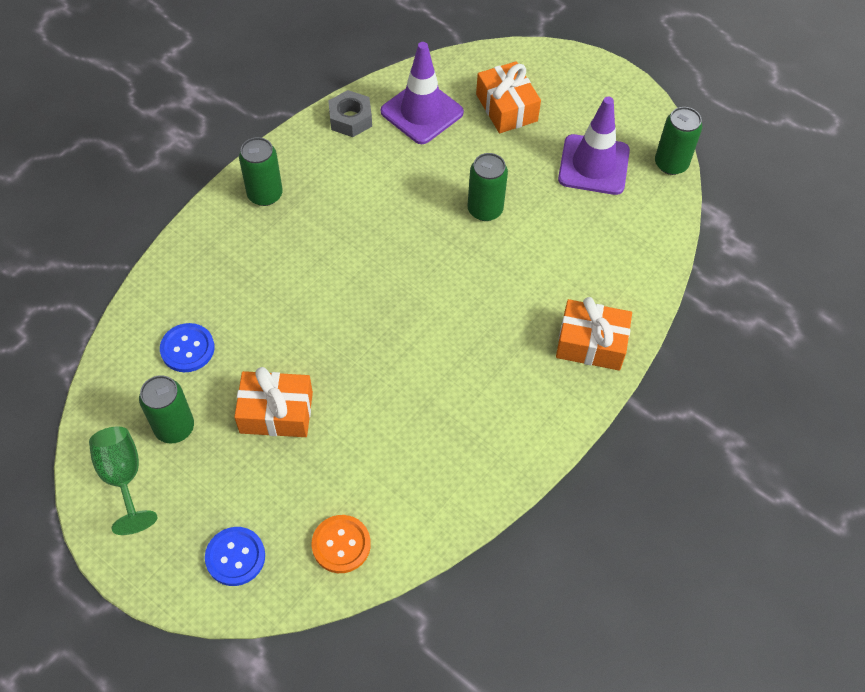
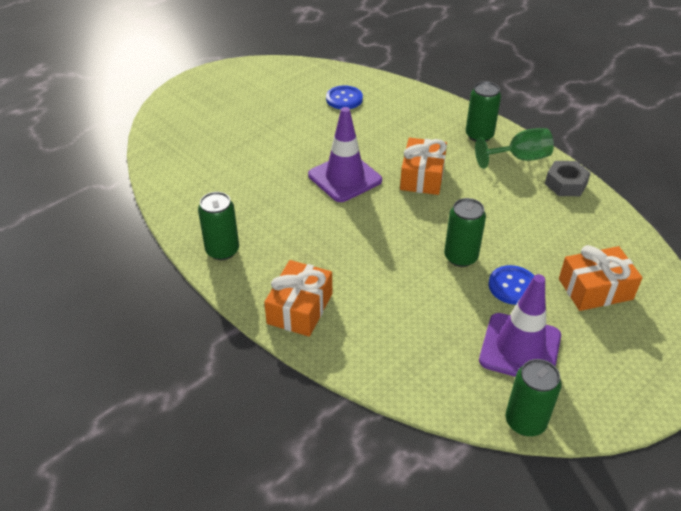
camera: 100 degrees right, 15 degrees down
green goblet [89,427,157,535] -> green goblet moved to [475,128,554,169]
green can [139,375,194,444] -> green can moved to [198,192,239,260]
blue button [205,527,265,586] -> blue button moved to [489,265,534,305]
orange gift [234,367,313,437] -> orange gift moved to [400,138,447,195]
orange button [312,515,371,573] -> none
purple traffic cone [381,42,464,144] -> purple traffic cone moved to [308,107,382,202]

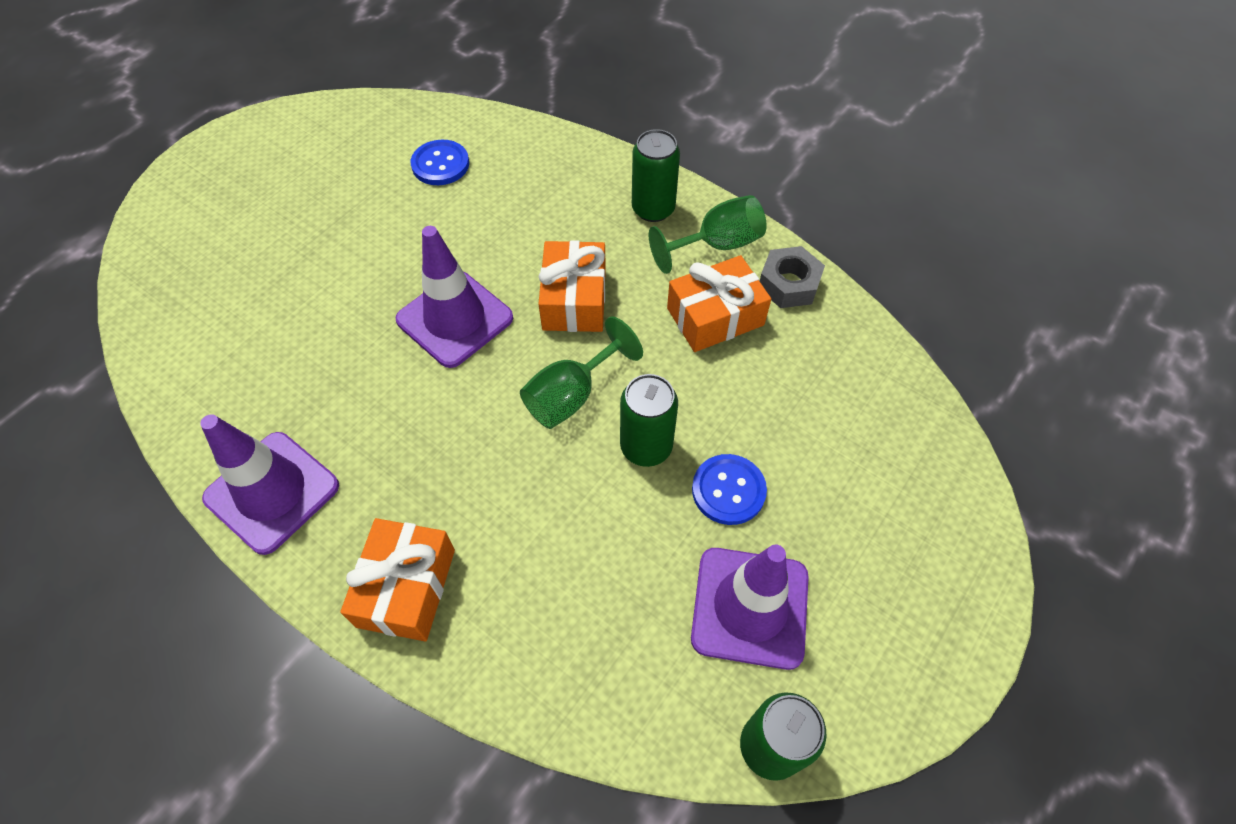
camera: 10 degrees left, 15 degrees up
green can [198,192,239,260] -> purple traffic cone [200,414,339,555]
orange gift [559,245,643,311] -> orange gift moved to [667,255,771,352]
none -> green goblet [520,317,643,429]

